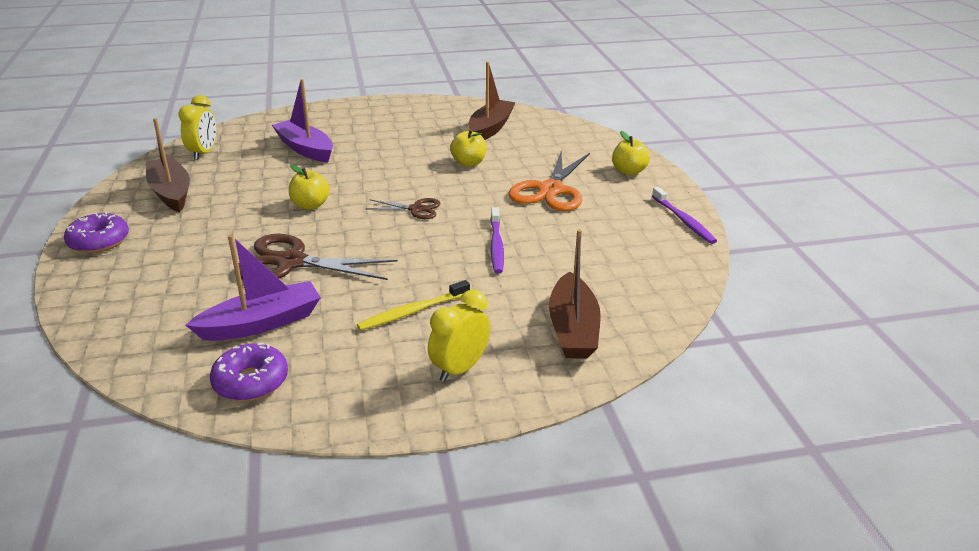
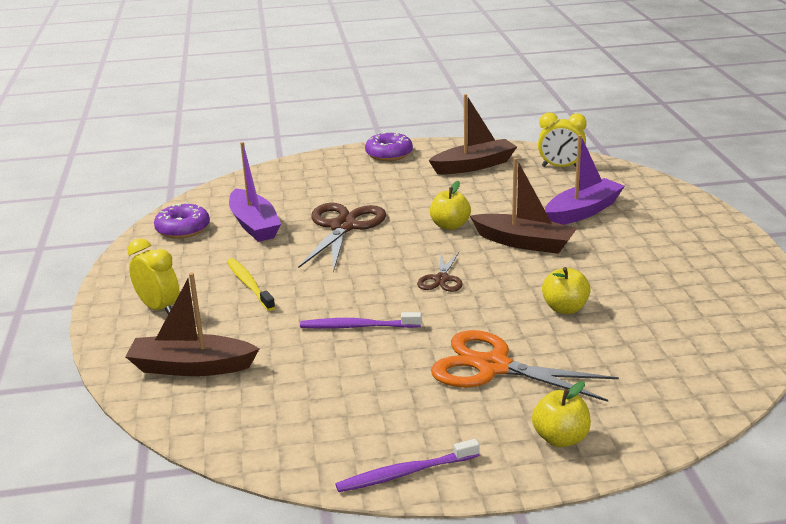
camera: 95 degrees right, 5 degrees down
brown boat [468,62,516,140] -> brown boat moved to [470,158,577,254]

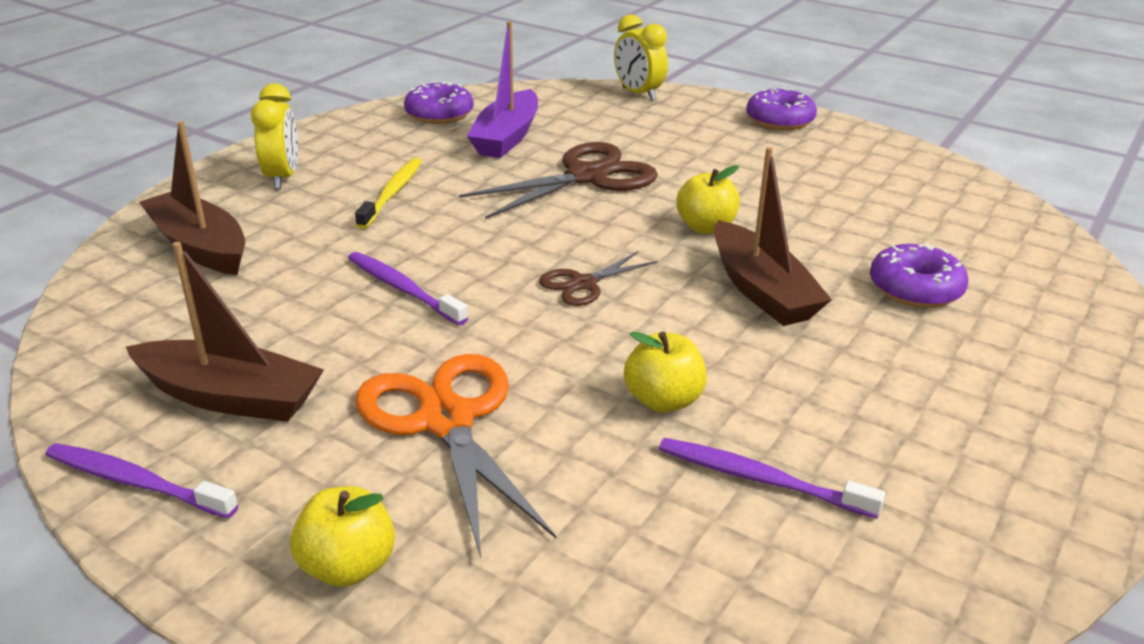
camera: 40 degrees right, 5 degrees up
brown boat [429,94,517,174] -> brown boat moved to [126,242,324,422]
yellow clock [538,112,587,167] -> yellow clock moved to [614,14,668,101]
purple boat [545,135,625,225] -> purple donut [870,244,968,308]
none -> purple toothbrush [659,438,885,519]

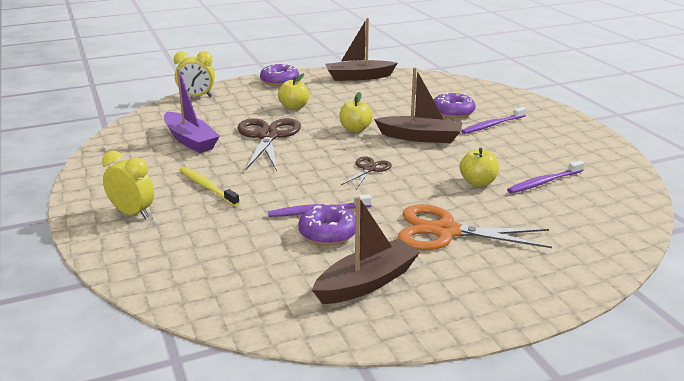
camera: 55 degrees left, 5 degrees down
purple toothbrush [45,443,238,518] -> purple toothbrush moved to [461,107,526,134]
brown boat [139,121,245,275] -> brown boat moved to [325,18,398,81]
yellow apple [290,486,395,587] -> yellow apple moved to [278,73,309,110]
purple donut [404,82,474,124] -> purple donut moved to [298,204,355,245]
brown scissors [539,251,658,306] -> brown scissors turned 150 degrees counterclockwise [341,157,392,190]

